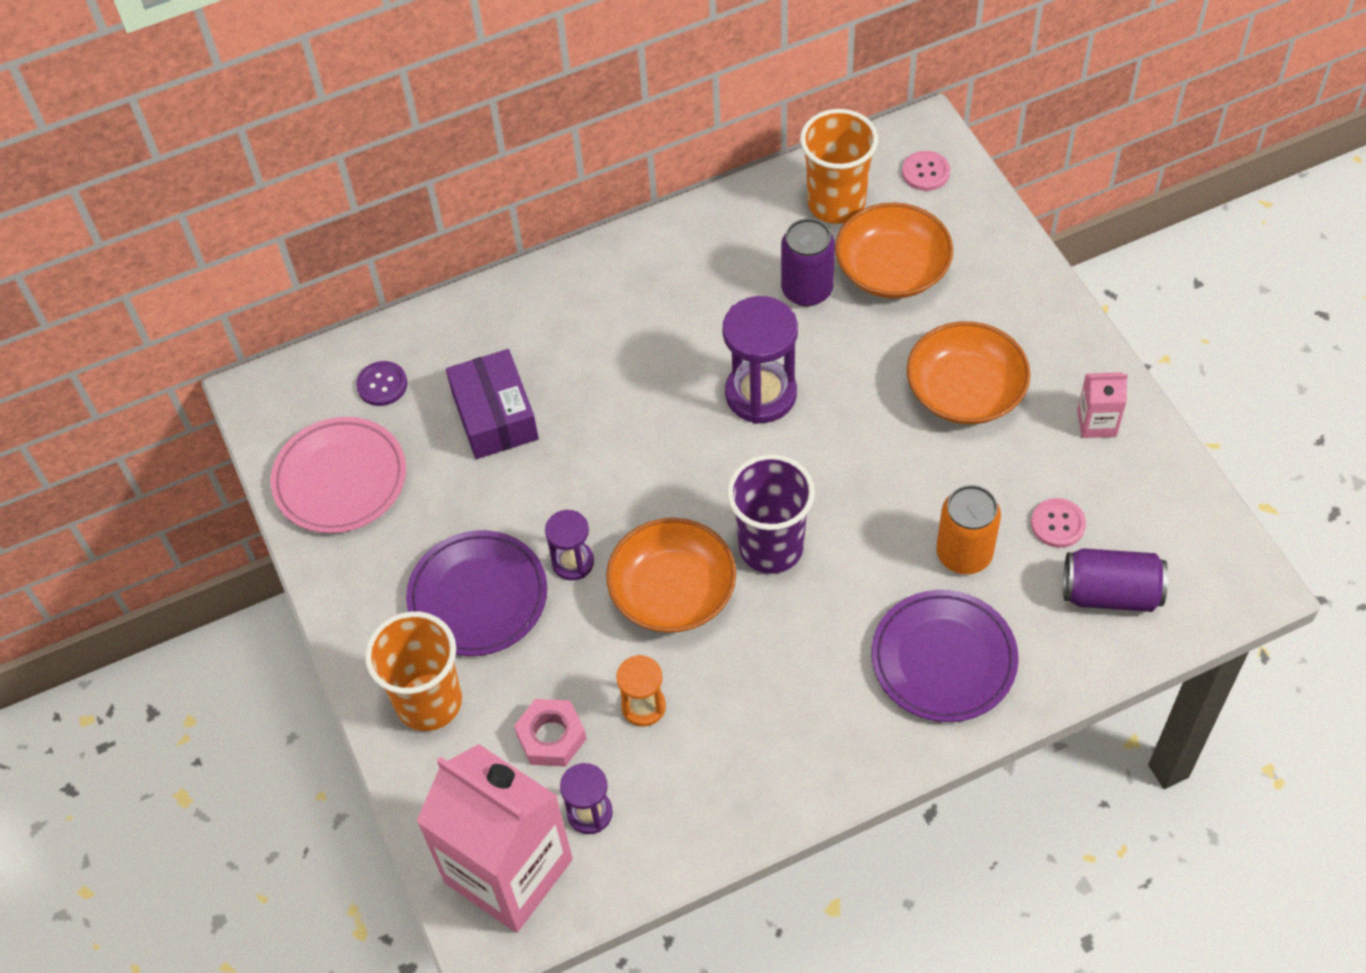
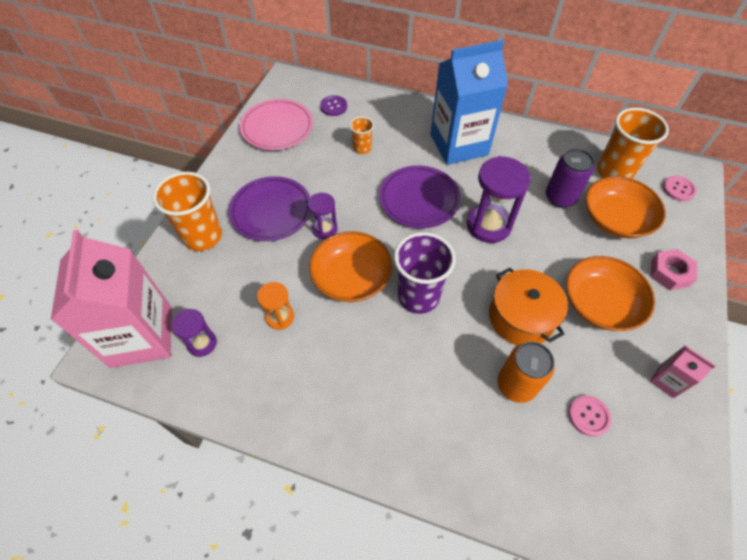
camera: 40 degrees right, 0 degrees up
purple box [446,349,539,459] -> orange cup [350,117,374,154]
pink nut [514,699,587,767] -> pink nut moved to [651,249,697,290]
purple plate [872,590,1019,722] -> purple plate moved to [379,165,461,228]
purple can [1063,548,1168,612] -> none
none -> blue carton [430,40,508,165]
none -> orange pot [489,268,568,345]

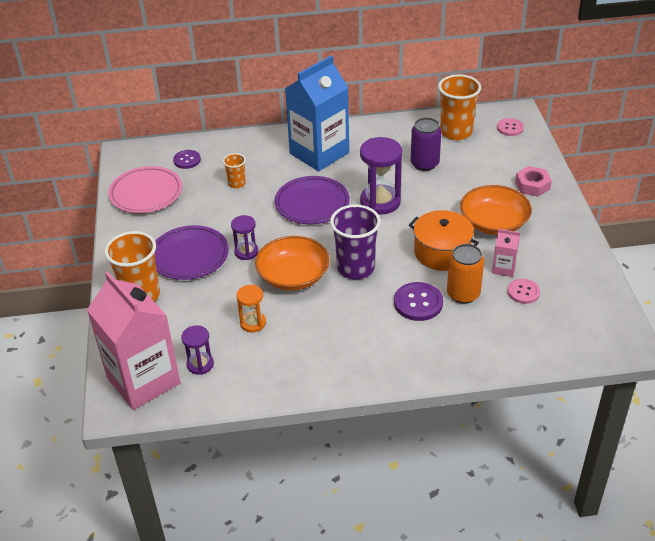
camera: 25 degrees left, 15 degrees down
orange bowl [585,176,666,238] -> none
pink carton [650,345,716,398] -> pink carton moved to [492,229,520,277]
none -> purple button [394,282,443,321]

